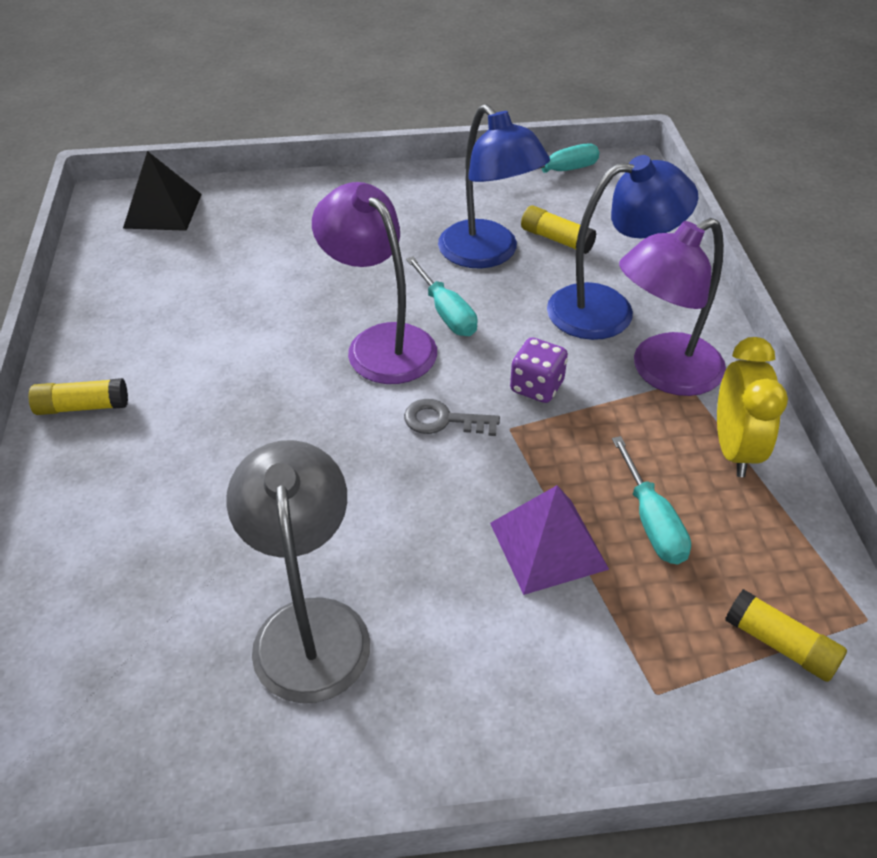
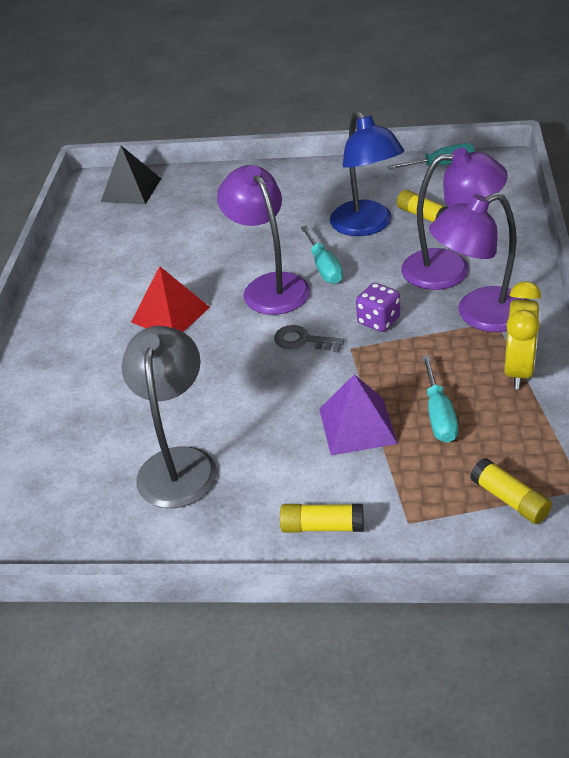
camera: 15 degrees right, 5 degrees down
yellow glue stick [29,378,128,415] -> yellow glue stick moved to [280,504,364,533]
blue lamp [547,155,698,340] -> purple lamp [401,148,508,290]
none -> red pyramid [131,266,210,332]

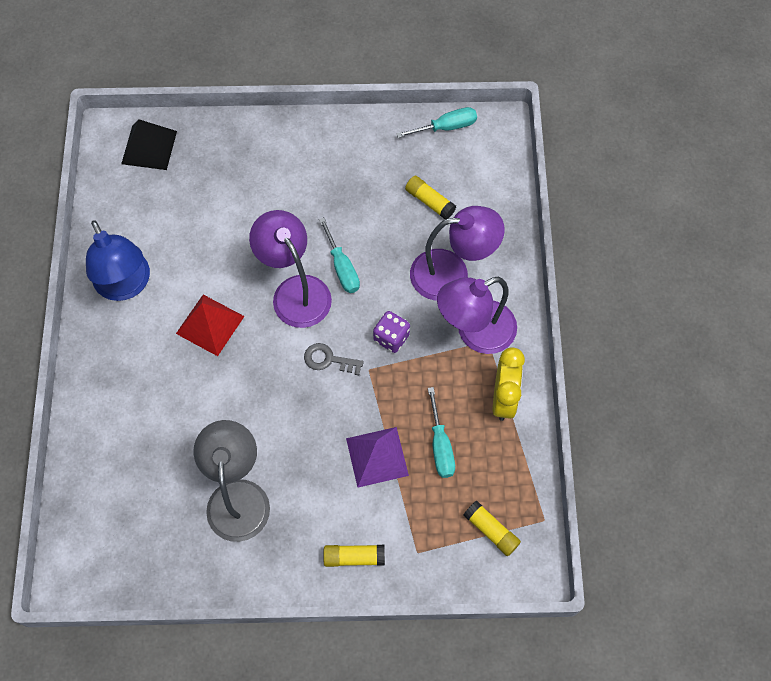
camera: 10 degrees left, 25 degrees up
blue lamp [330,111,404,236] -> blue lamp moved to [86,220,150,301]

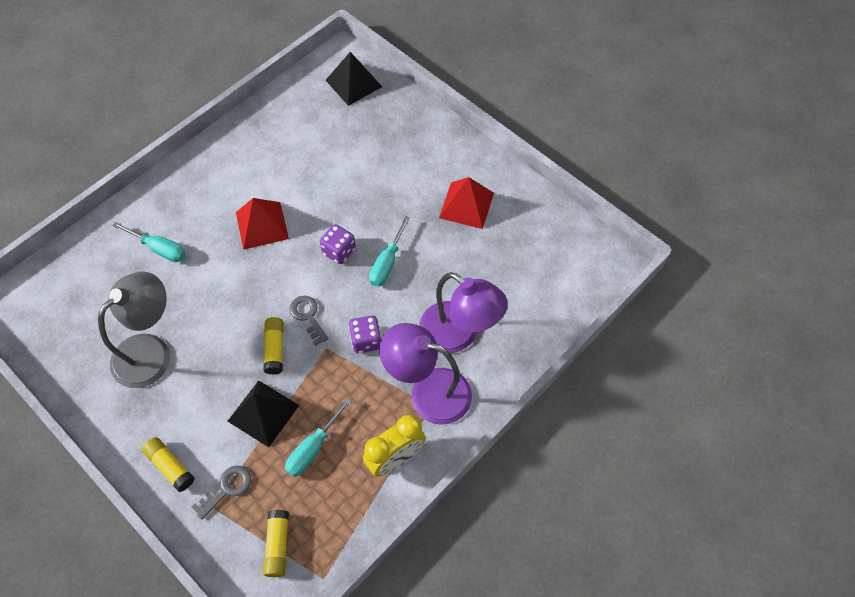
camera: 45 degrees right, 5 degrees down
blue lamp [86,220,150,301] -> none
purple lamp [249,210,332,328] -> purple dice [320,224,356,264]
purple pyramid [346,427,409,487] -> black pyramid [228,380,299,447]
turquoise screwdriver [396,107,477,138] -> turquoise screwdriver moved to [112,221,186,262]
yellow glue stick [405,176,456,220] -> yellow glue stick moved to [263,317,284,375]
none -> grey key [192,466,251,520]
none -> red pyramid [439,177,494,229]

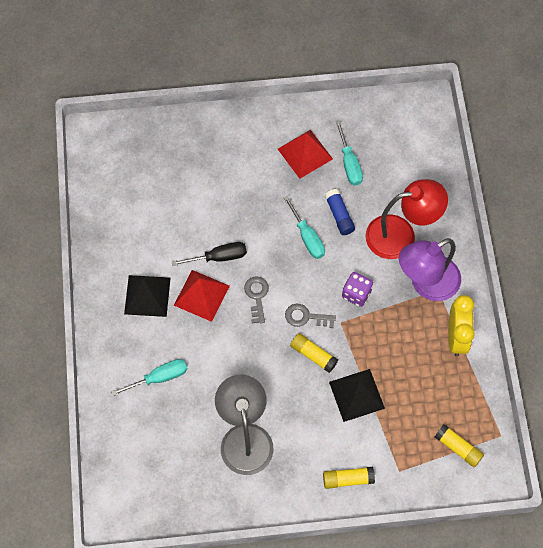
camera: 50 degrees left, 5 degrees up
grey key [192,466,251,520] -> grey key moved to [244,277,269,323]
turquoise screwdriver [285,398,351,477] -> turquoise screwdriver moved to [336,121,363,185]
purple dice [320,224,356,264] -> none
black pyramid [326,52,382,106] -> black pyramid moved to [124,275,171,317]
purple lamp [420,272,508,353] -> red lamp [365,179,448,259]
none -> black screwdriver [171,242,247,266]
none -> blue glue stick [325,189,355,235]

